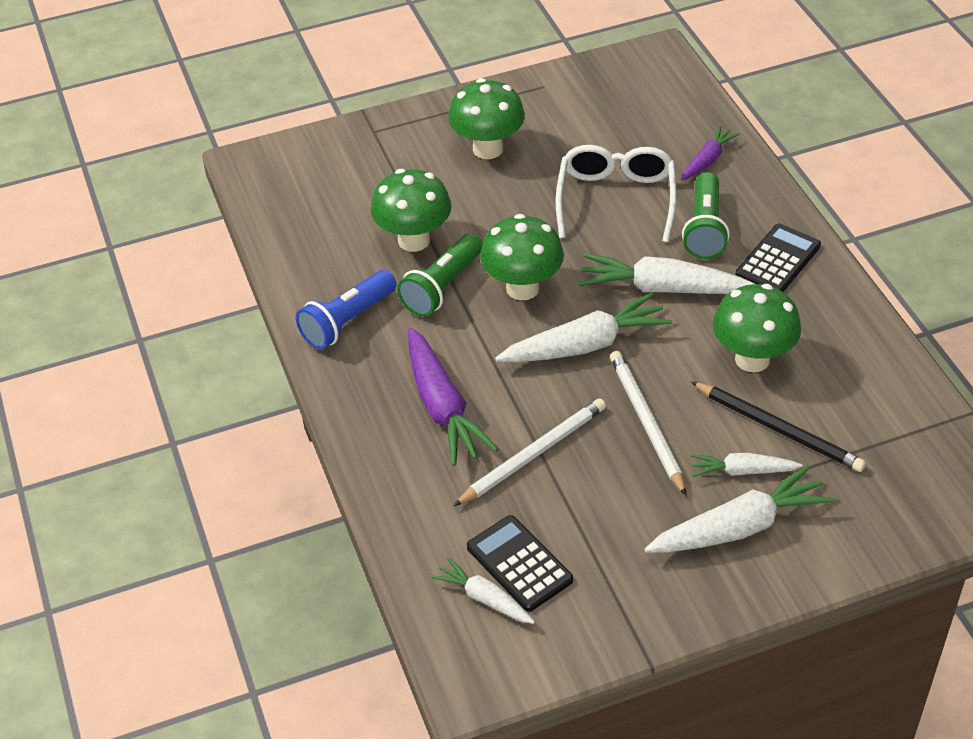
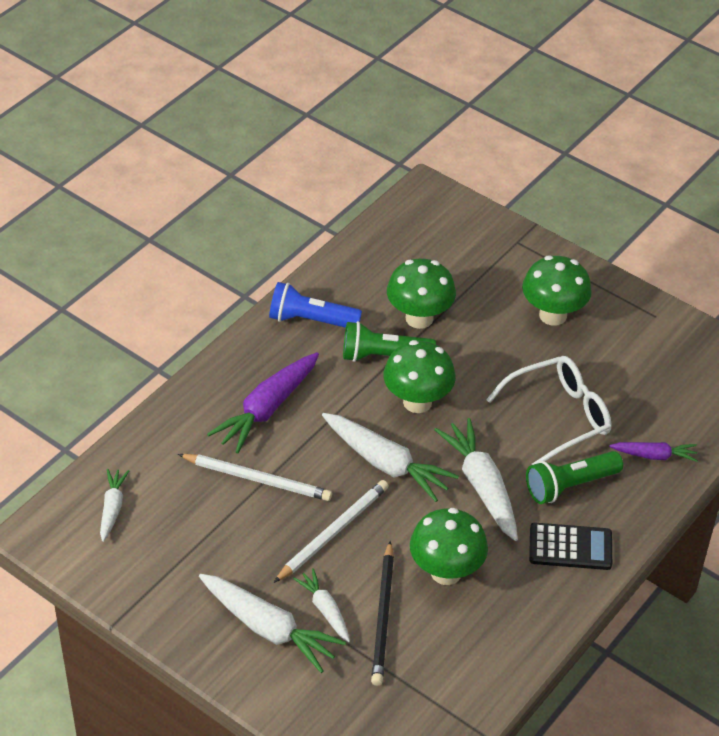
camera: 55 degrees right, 0 degrees up
black calculator [467,515,573,612] -> none

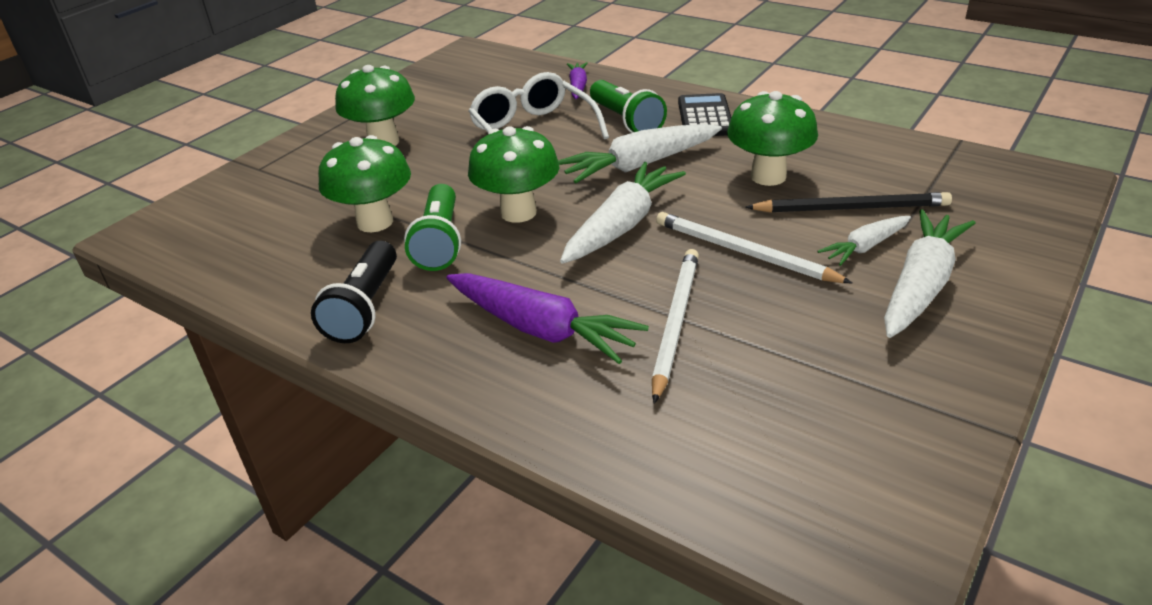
camera: 90 degrees left, 10 degrees down
white carrot [100,469,129,542] -> none
blue flashlight [269,282,362,328] -> black flashlight [311,241,397,343]

